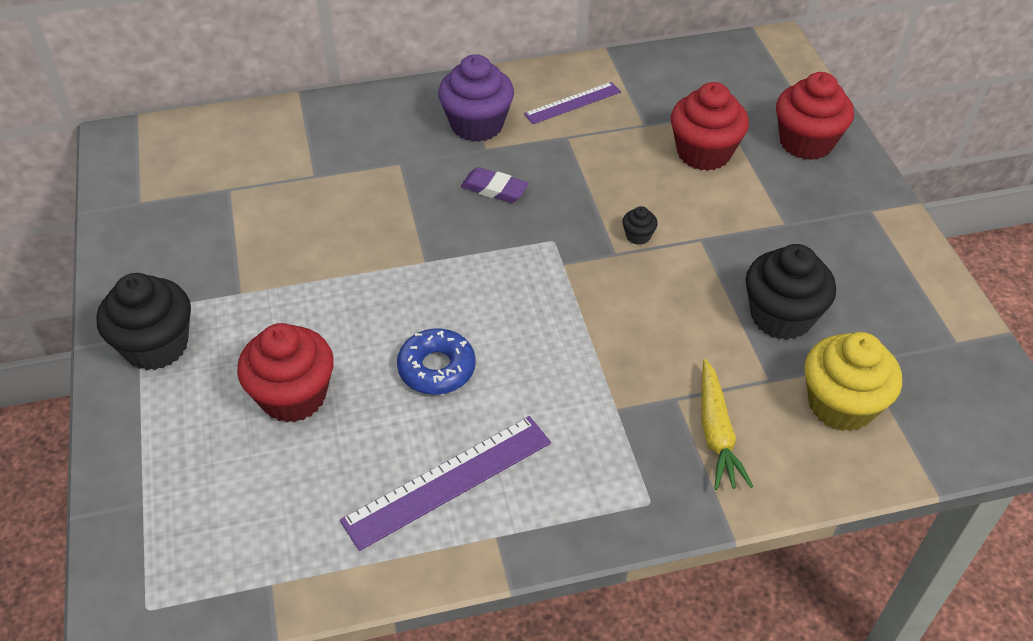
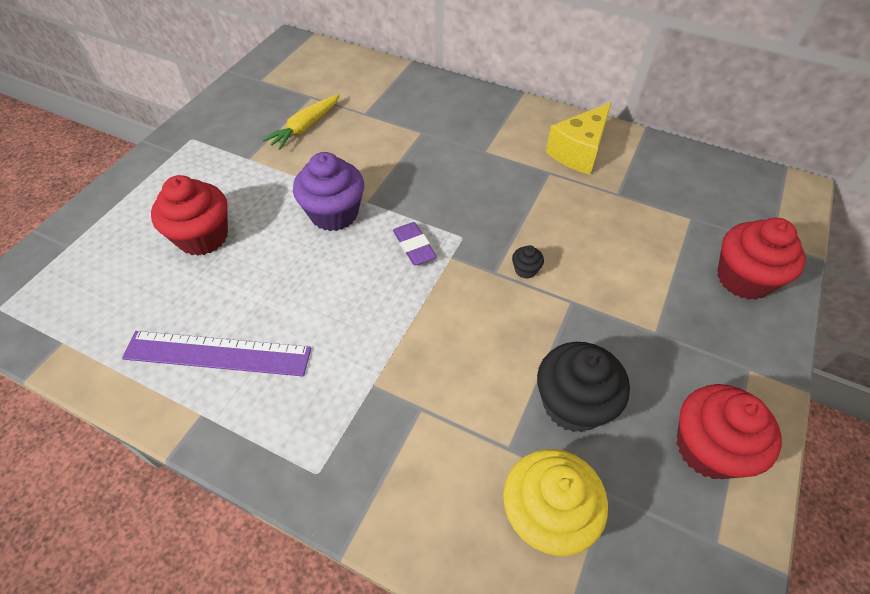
camera: 40 degrees right, 5 degrees up
black cupcake [97,273,191,370] -> none
blue donut [397,328,476,395] -> none
purple cupcake [438,54,514,142] -> purple cupcake moved to [293,152,364,231]
purple eraser [461,167,529,203] -> purple eraser moved to [393,222,437,265]
purple ruler [524,82,621,124] -> yellow cheese [546,102,611,175]
red cupcake [671,82,749,171] -> red cupcake moved to [677,384,782,479]
yellow carrot [702,359,753,490] -> yellow carrot moved to [263,94,340,150]

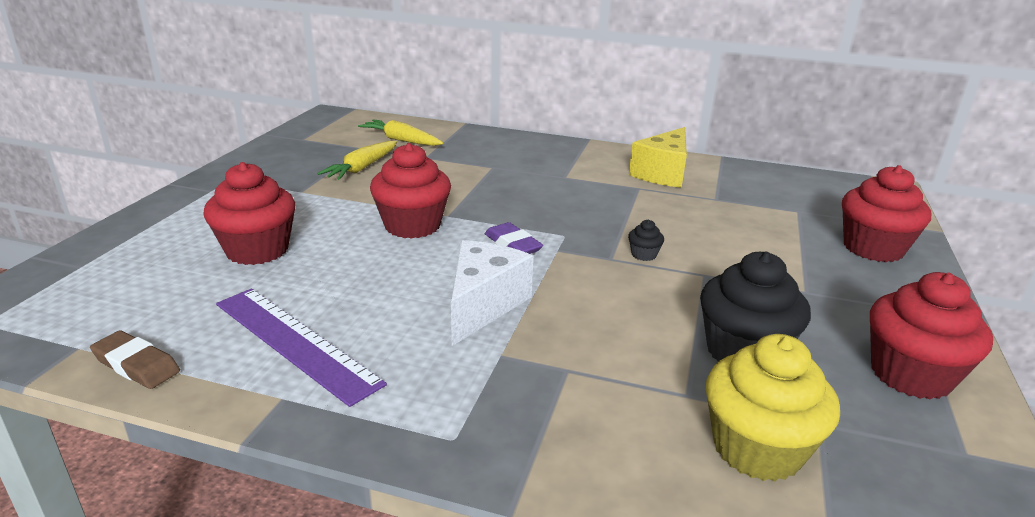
camera: 10 degrees left, 25 degrees down
purple ruler [122,331,311,376] -> purple ruler turned 45 degrees clockwise [216,289,387,407]
purple cupcake [293,152,364,231] -> red cupcake [370,143,451,239]
none -> brown eraser [90,330,180,389]
none -> yellow carrot [358,119,443,146]
none -> white cheese [451,240,533,346]

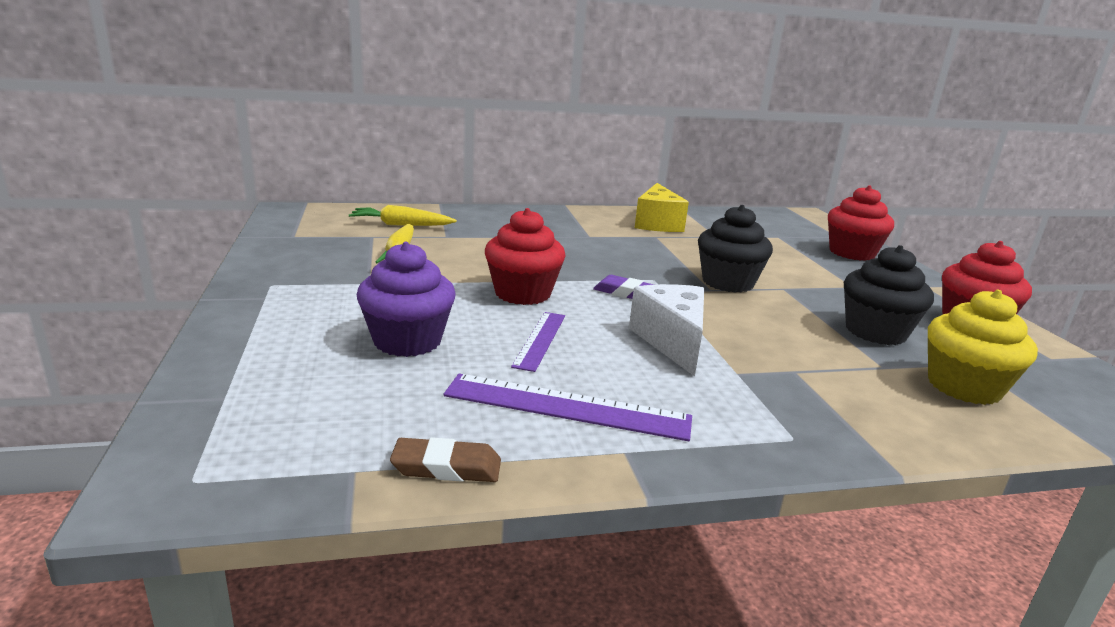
camera: 30 degrees left, 5 degrees down
red cupcake [203,162,295,265] -> purple cupcake [357,242,456,357]
black cupcake [628,220,664,261] -> black cupcake [698,205,773,293], size x2.34
none -> purple ruler [511,312,565,372]

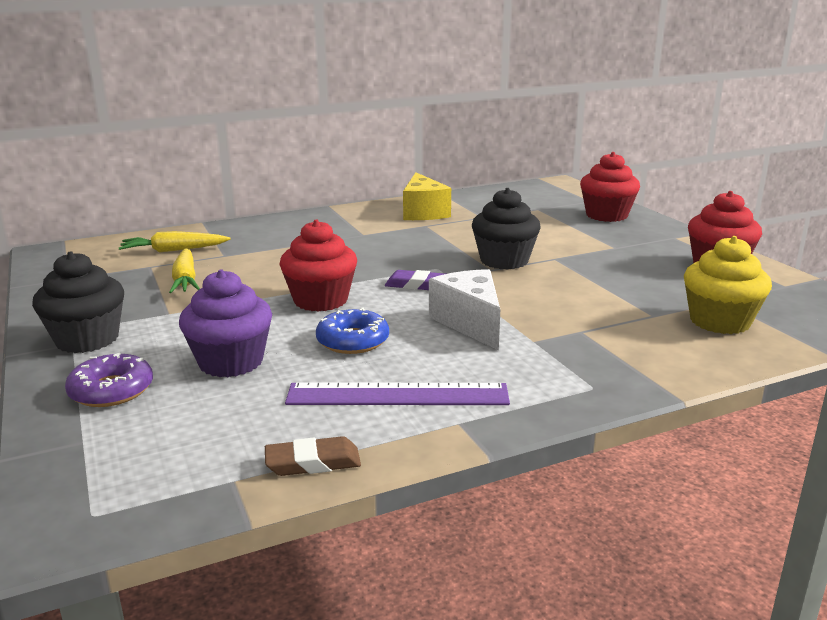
camera: 10 degrees left, 0 degrees up
purple ruler [511,312,565,372] -> blue donut [316,307,389,354]
black cupcake [844,245,934,345] -> black cupcake moved to [32,251,124,353]
none -> purple donut [65,353,153,407]

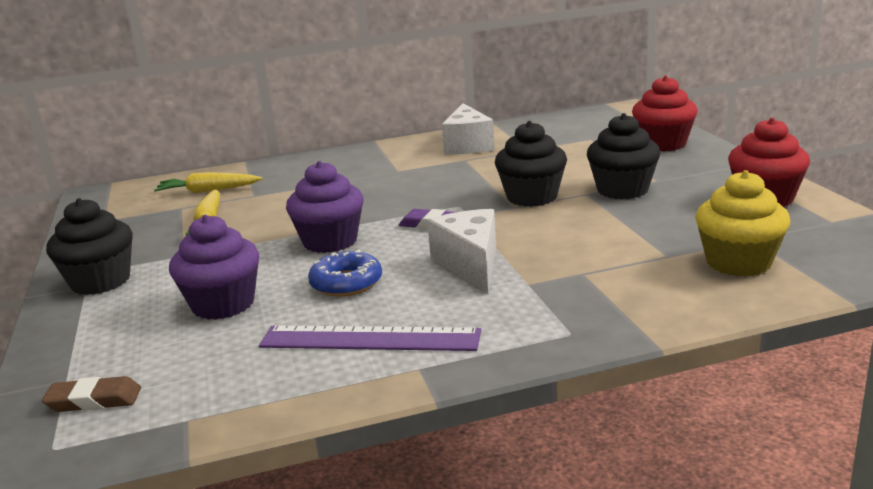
camera: 10 degrees right, 0 degrees up
purple donut [65,353,153,407] -> none
brown eraser [265,436,361,476] -> brown eraser moved to [42,376,141,412]
red cupcake [279,220,357,312] -> purple cupcake [286,161,364,253]
yellow cheese [403,172,451,220] -> white cheese [442,103,495,154]
none -> black cupcake [587,113,660,199]

